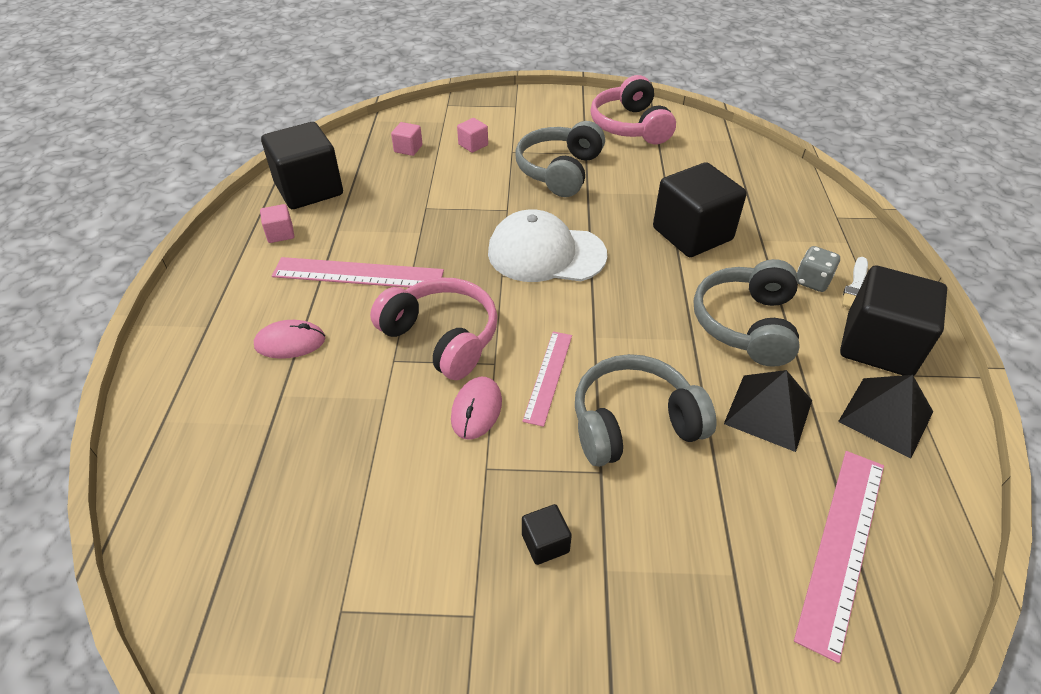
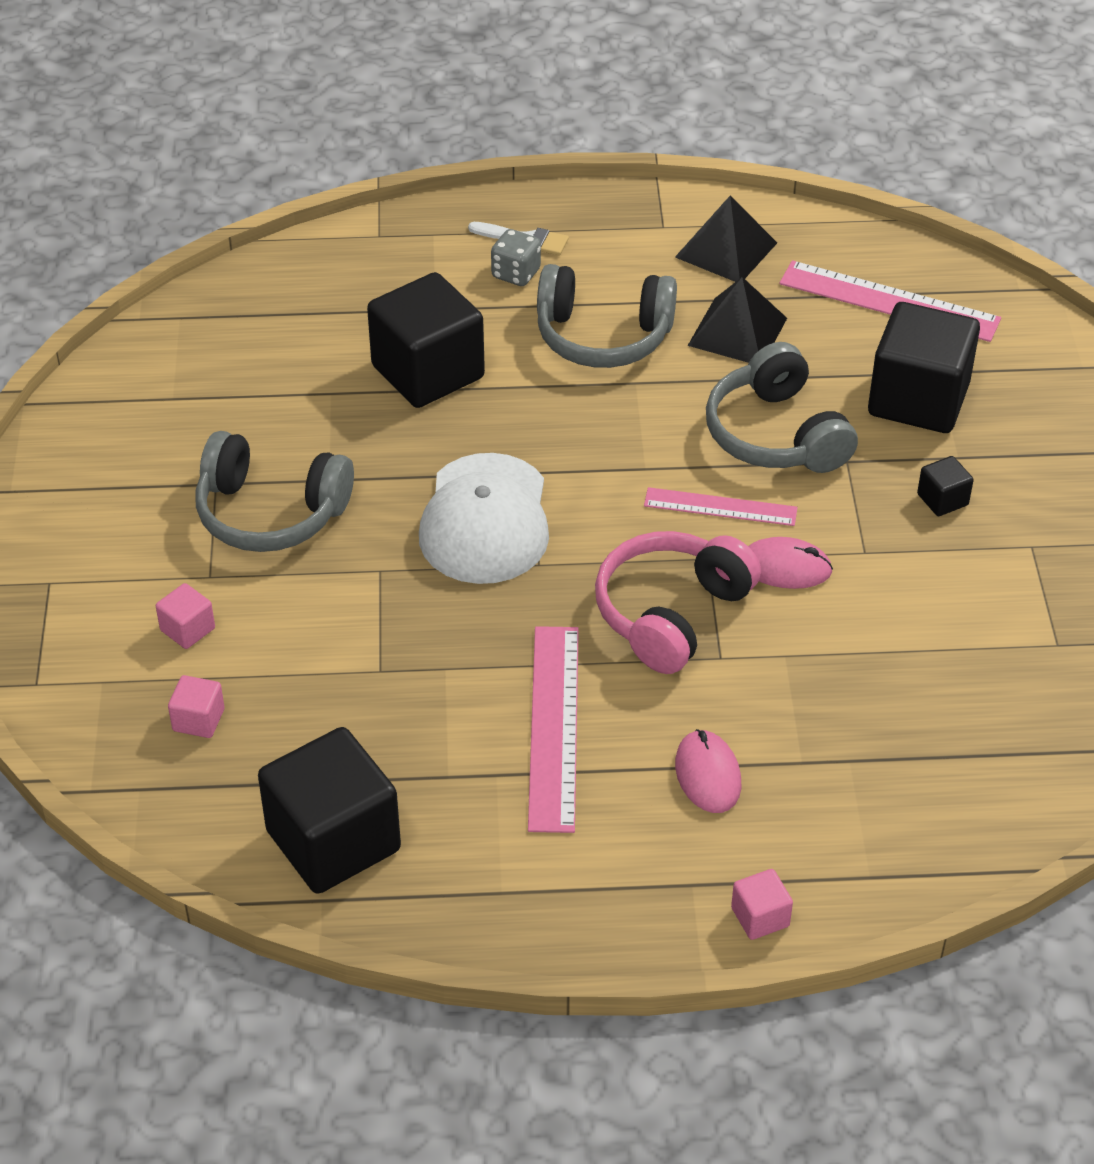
camera: 95 degrees left, 0 degrees up
pink cube [260,204,294,243] -> pink cube moved to [731,869,793,940]
pink headphones [590,75,676,144] -> none
black cube [840,266,947,376] -> black cube moved to [868,302,980,433]

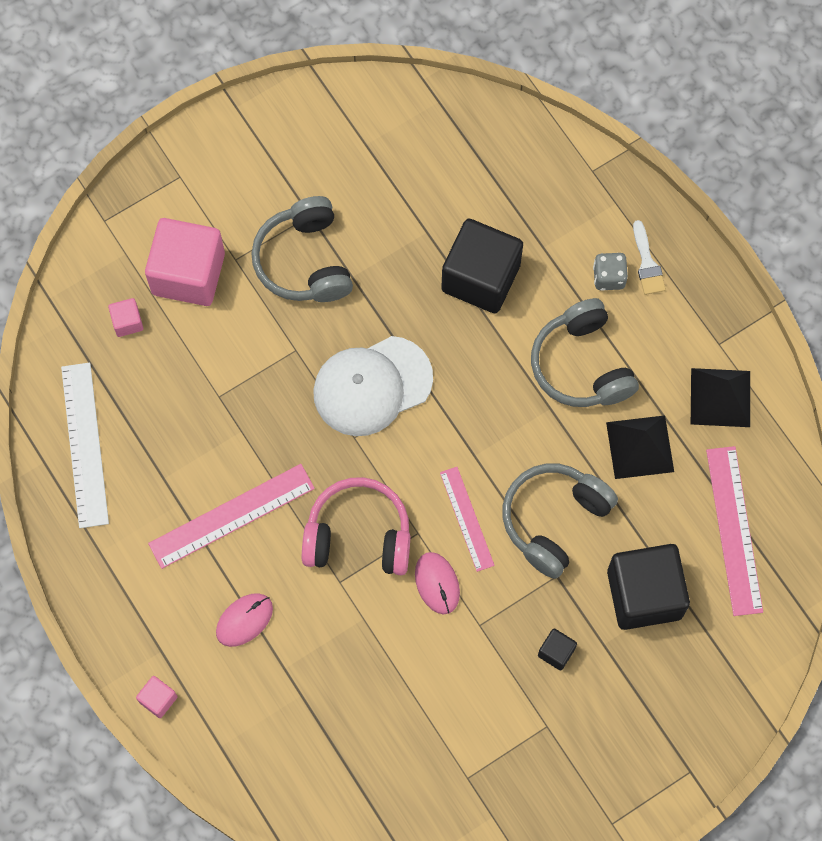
camera: 60 degrees right, 25 degrees up
pink cube [156,583,215,649] -> pink cube [145,218,225,306], size x2.32
black cube [258,727,401,894] -> white ruler [61,362,109,528]

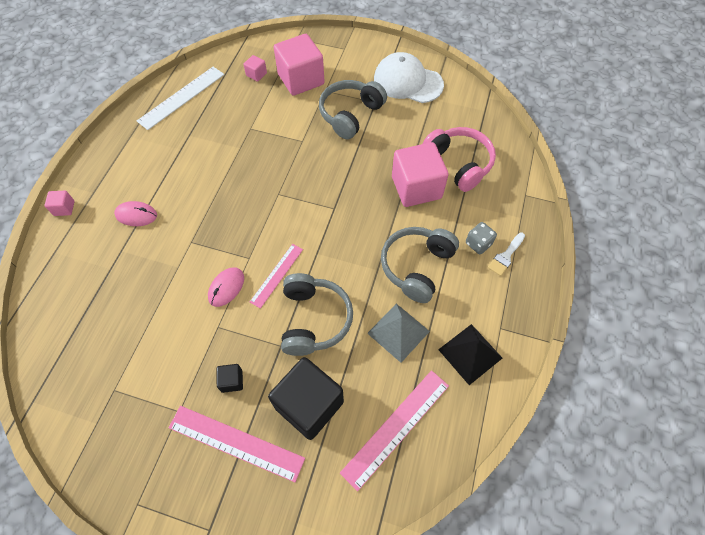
camera: 50 degrees right, 10 degrees down
pink ruler [148,464,315,569] -> pink ruler moved to [169,406,305,482]
pink headphones [302,477,410,575] -> pink headphones moved to [422,127,496,192]
white cap [313,336,433,436] -> white cap moved to [374,52,444,103]
black cube [441,219,523,313] -> pink cube [392,142,449,207]
grey headphones [503,463,618,579] -> grey headphones turned 90 degrees clockwise [281,273,353,356]
black pyramid [606,415,674,479] -> grey pyramid [367,304,430,363]

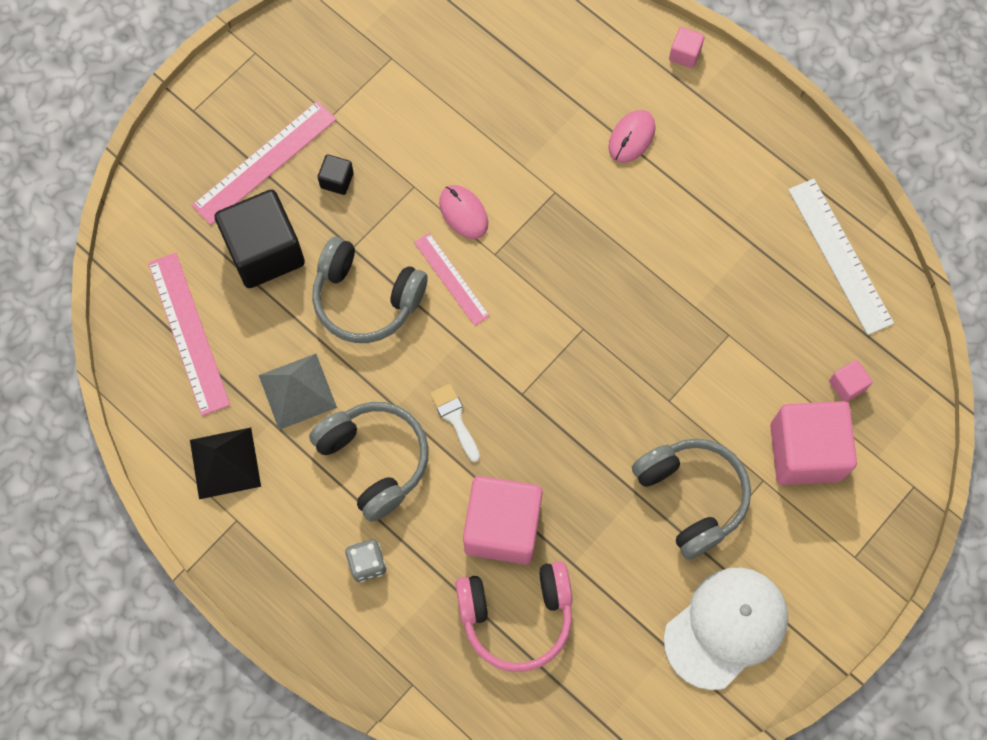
camera: 115 degrees right, 10 degrees up
white brush [488,233,525,276] -> white brush moved to [430,384,480,462]

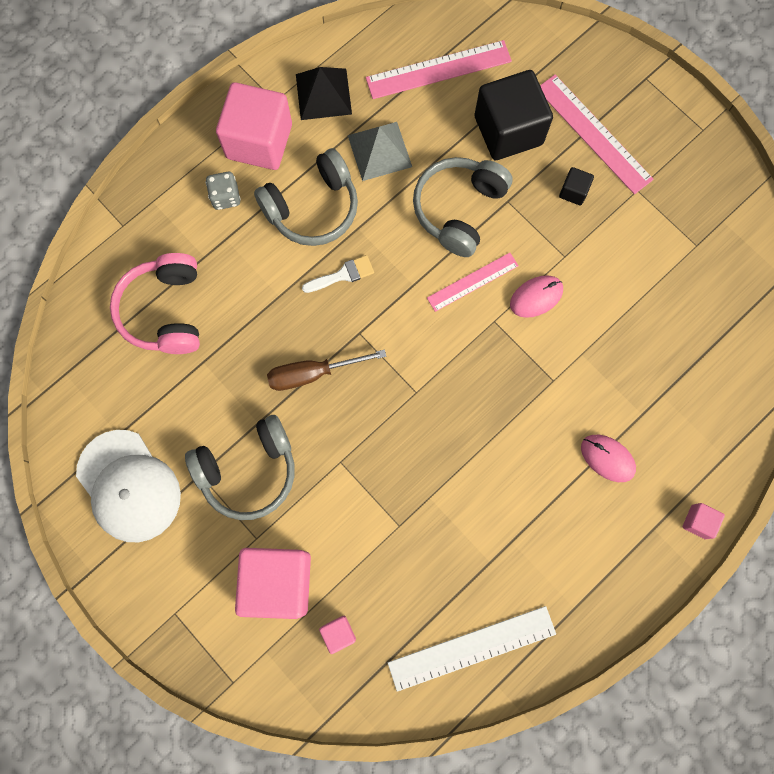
camera: 95 degrees right, 5 degrees up
pink cube [463,476,543,564] -> pink cube moved to [216,82,292,170]
none -> brown screwdriver [267,349,386,391]

